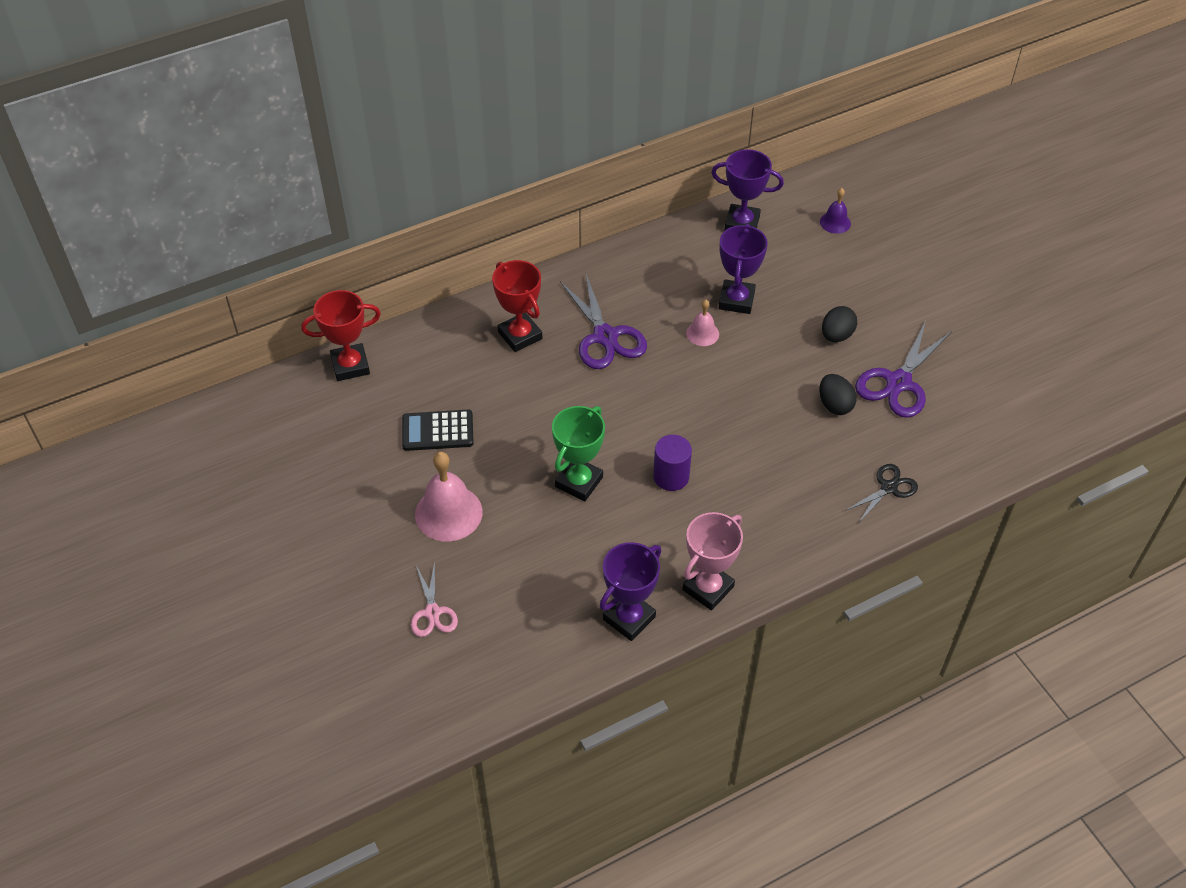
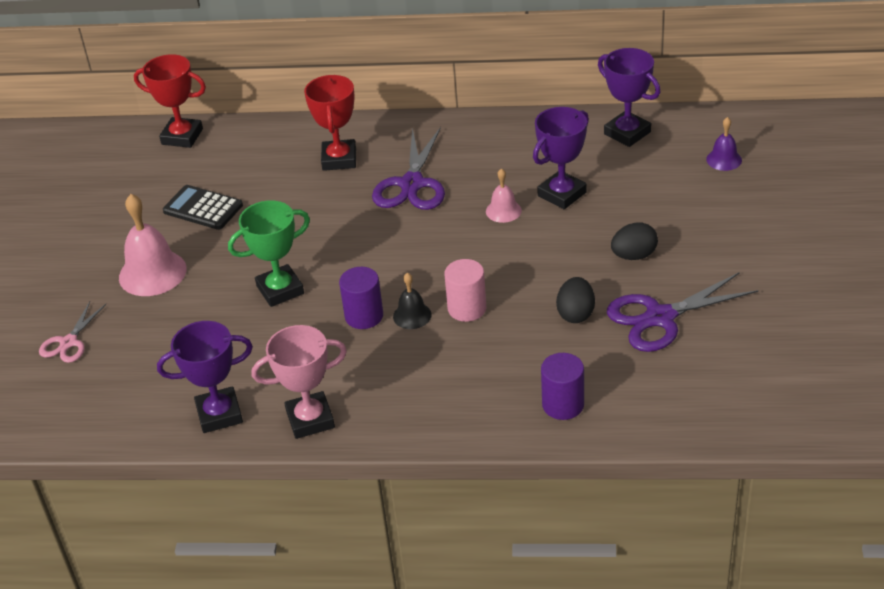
camera: 35 degrees right, 10 degrees down
black scissors [845,464,918,522] -> purple cylinder [541,353,584,420]
none -> black bell [393,273,432,329]
none -> pink cylinder [444,259,486,322]

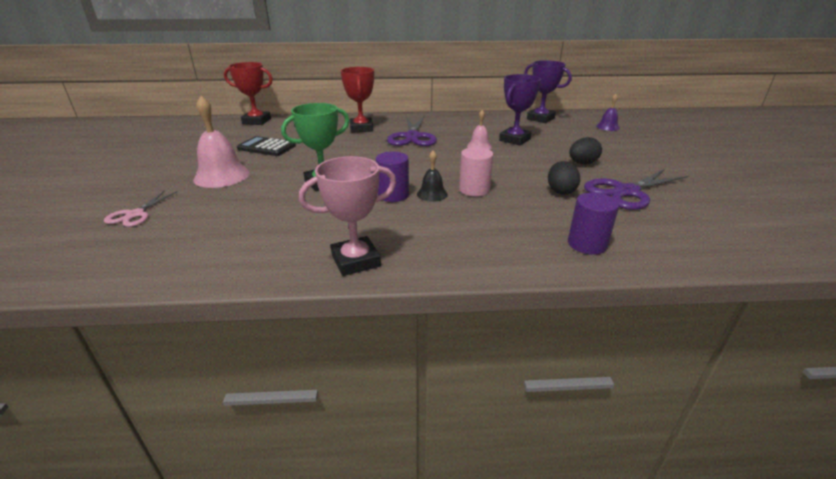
camera: 10 degrees left, 10 degrees down
purple trophy [157,321,253,433] -> none

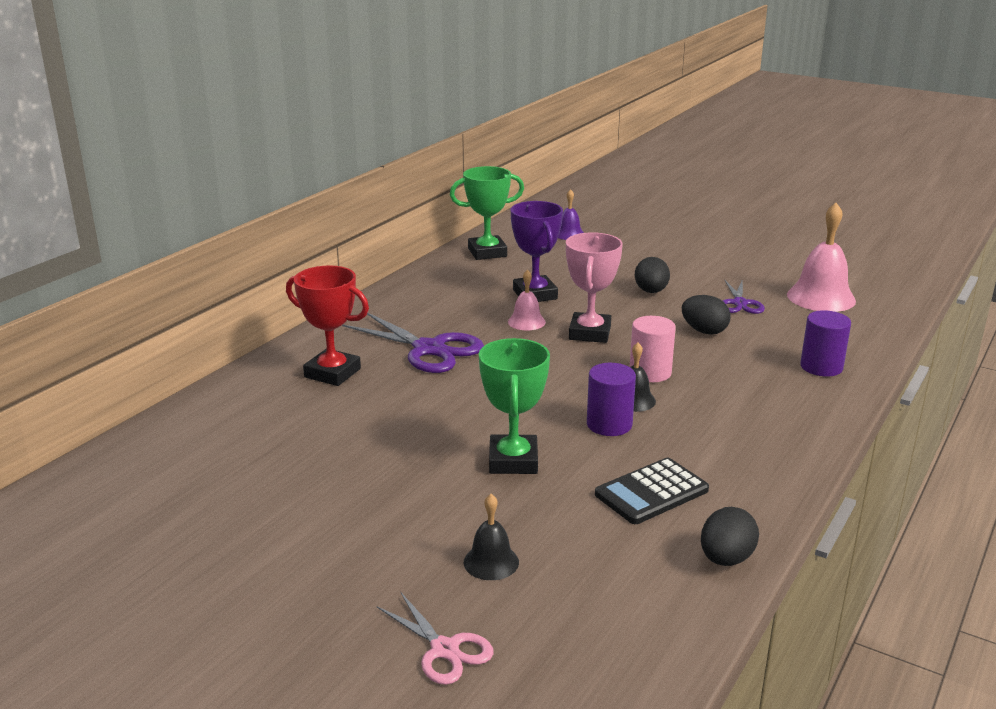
camera: 55 degrees left, 5 degrees down
pink bell [193,96,250,188] -> pink bell moved to [787,203,856,312]
red trophy [224,62,273,125] -> none
black calculator [237,136,296,156] -> black calculator moved to [595,458,709,524]
pink trophy [299,156,396,276] -> pink trophy moved to [566,232,623,343]
purple trophy [524,60,572,123] -> green trophy [450,166,524,260]
purple scissors [584,169,689,210] -> purple scissors [723,279,765,314], size x0.58
none -> black bell [464,494,519,580]
none -> black egg [701,507,759,566]

